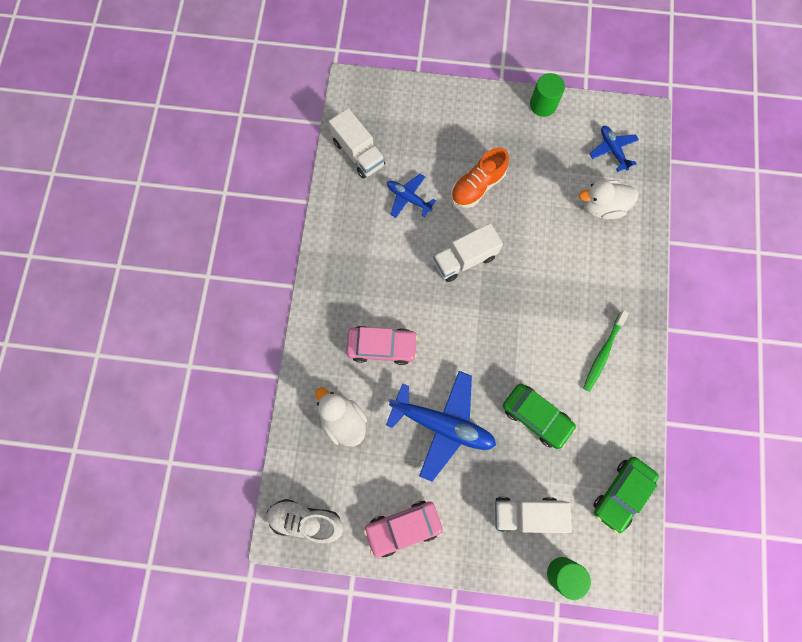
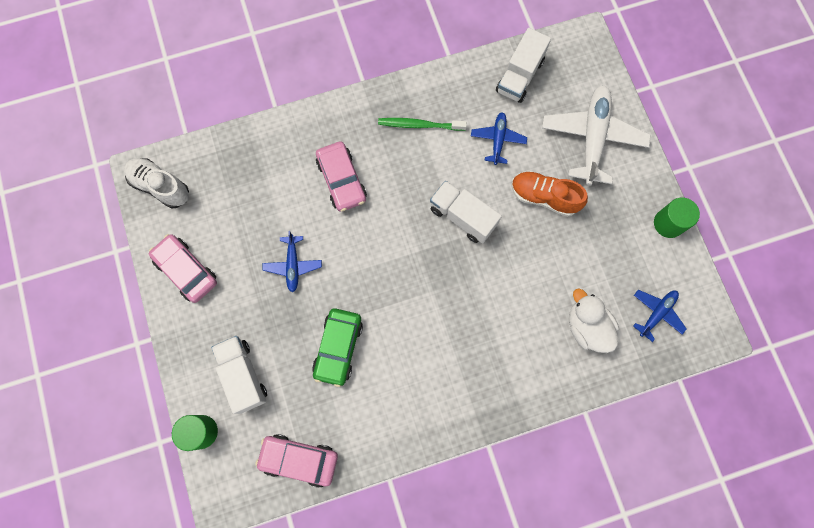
camera: 65 degrees right, 0 degrees up
white shoe [267,499,343,543] -> white shoe turned 45 degrees counterclockwise [124,158,189,209]
white duck [315,387,367,446] -> none
blue plane [386,371,496,482] -> blue plane [263,231,322,292], size x0.53
green toothbrush [583,310,629,392] -> green toothbrush moved to [378,118,467,131]
green car [593,457,659,534] -> pink car [255,434,338,488]
none -> white plane [542,85,651,186]

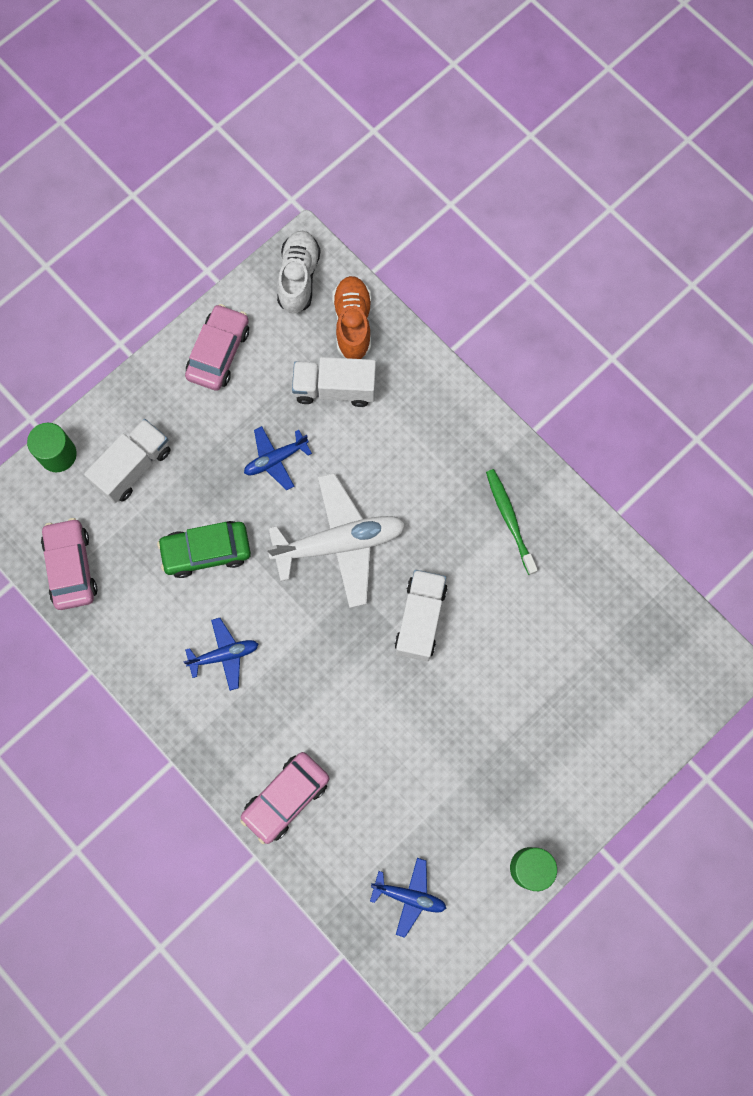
camera: 65 degrees right, 0 degrees up
pink car [316,141,367,212] -> pink car moved to [240,752,329,844]
blue plane [471,112,527,165] -> blue plane moved to [183,618,258,691]
white truck [496,28,551,103] -> white truck moved to [292,357,376,407]
orange shoe [511,171,588,217] -> orange shoe moved to [332,276,371,359]
white plane [542,85,651,186] -> white plane moved to [266,473,405,608]
white duck [569,289,619,353] -> none

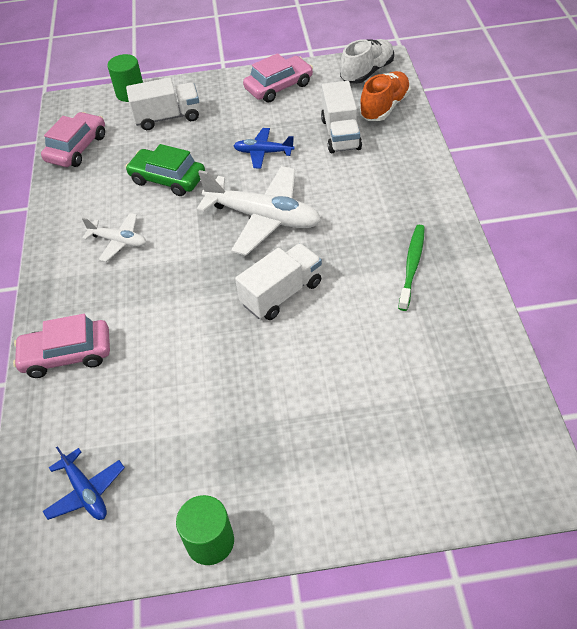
camera: 40 degrees right, 25 degrees down
blue plane [183,618,258,691] -> white plane [82,213,146,262]
white truck [292,357,376,407] -> white truck turned 135 degrees counterclockwise [321,81,362,153]

